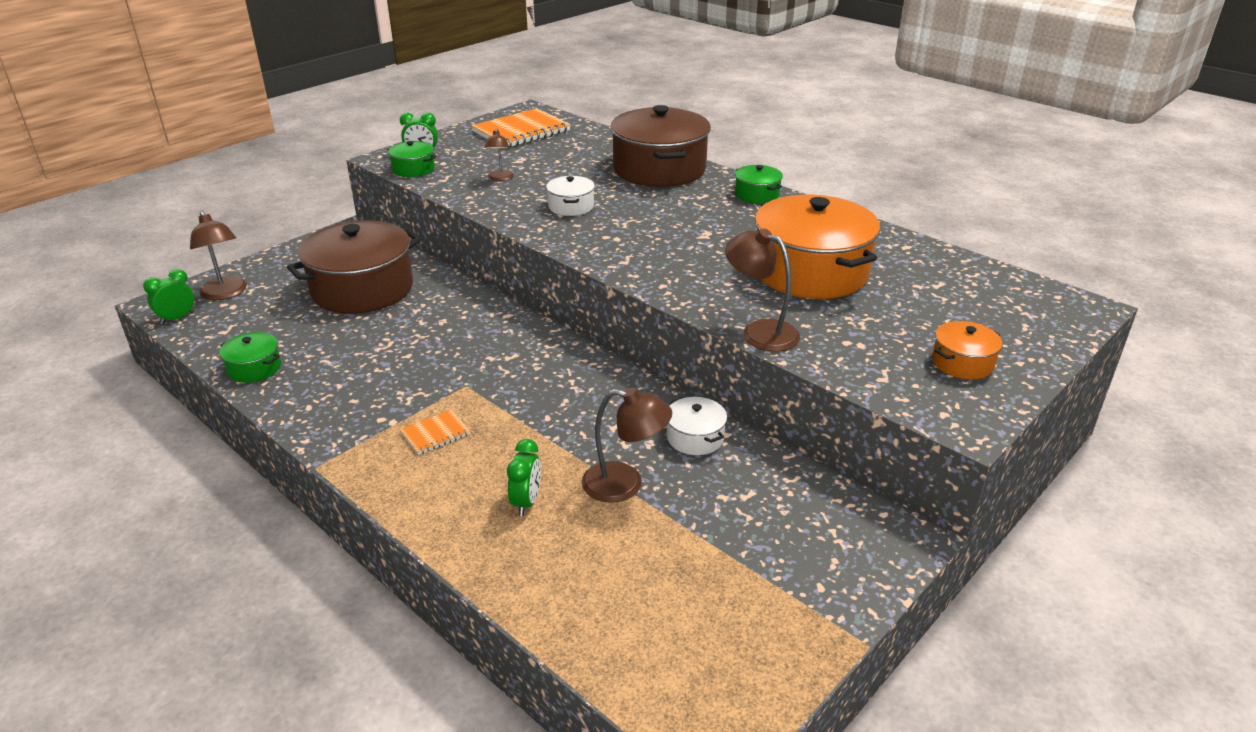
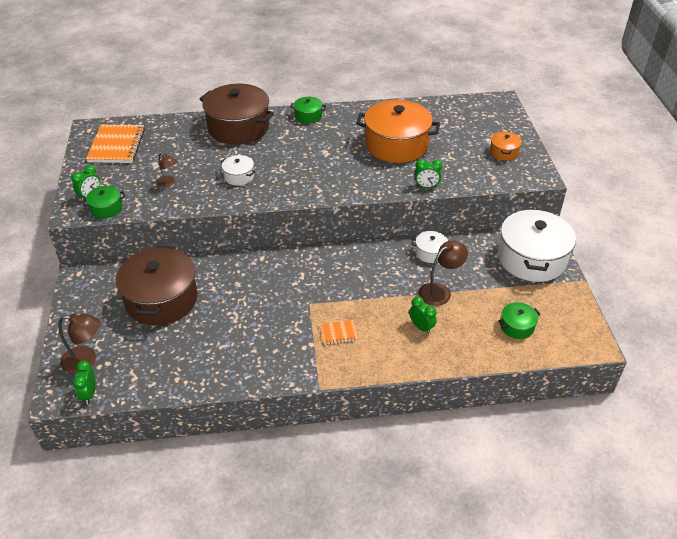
camera: 50 degrees left, 10 degrees up
green pot [219,332,281,383] -> green pot moved to [498,302,540,339]
orange notebook [400,410,470,455] -> orange notebook turned 75 degrees clockwise [320,320,358,345]
brown lamp [725,228,800,351] -> green clock [415,159,443,188]
none -> white pot [498,208,576,282]

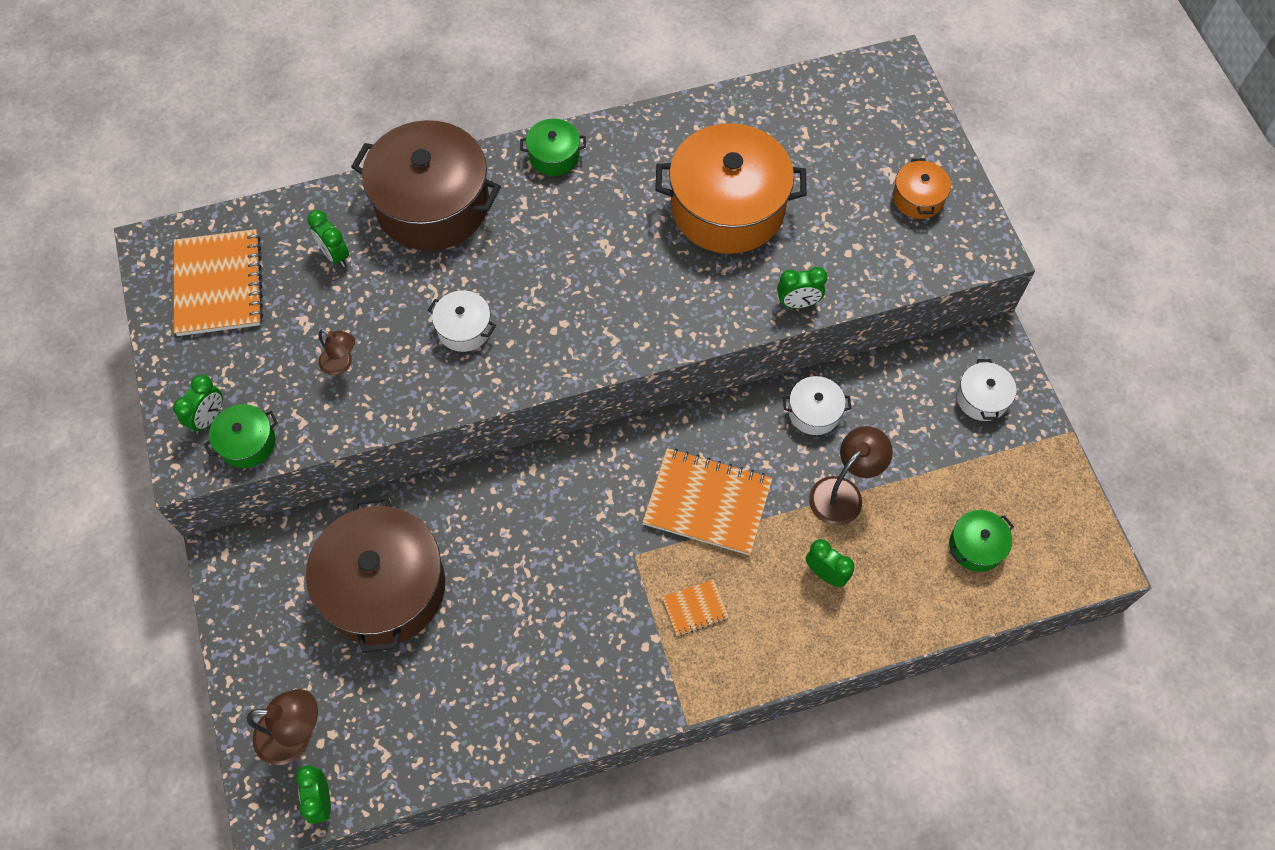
camera: 10 degrees left, 20 degrees up
white pot [498,208,576,282] -> white pot [957,359,1016,421], size x0.45
none -> green clock [307,210,349,267]
none -> orange notebook [643,448,772,555]

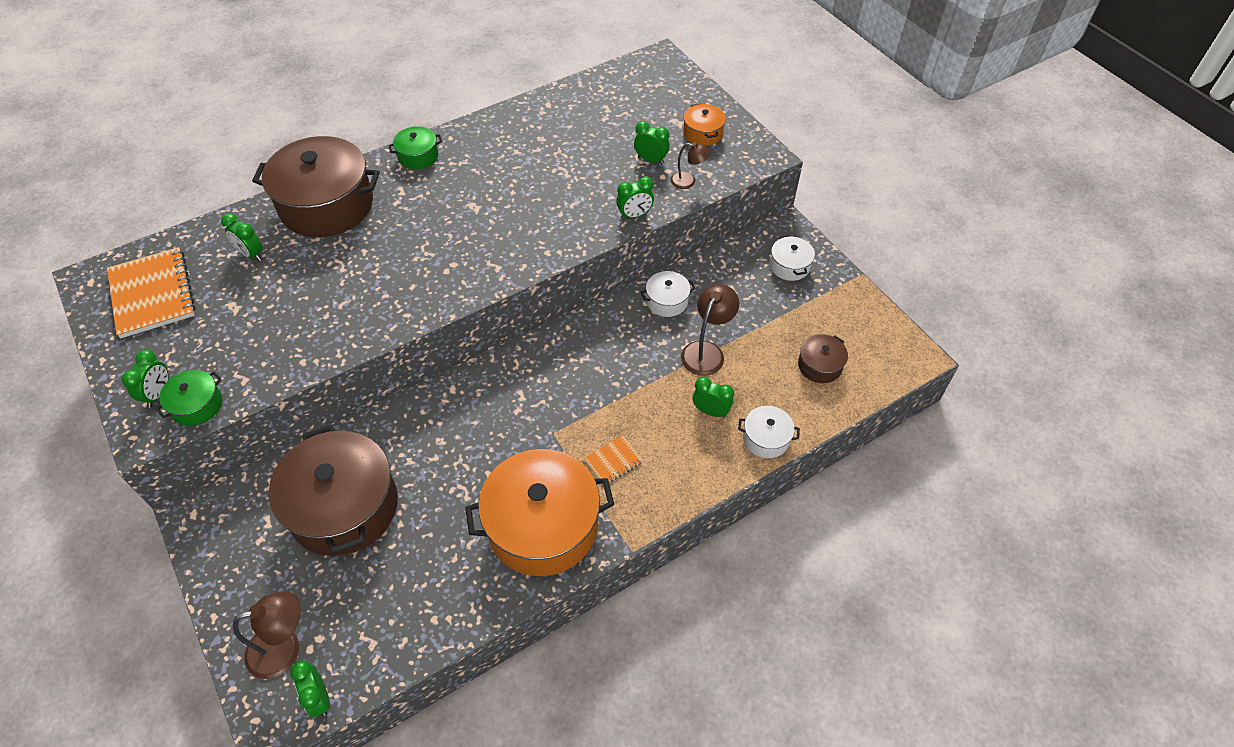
camera: 15 degrees left, 10 degrees down
brown lamp [319,329,355,375] -> brown lamp moved to [671,142,711,189]
white pot [428,290,496,352] -> white pot moved to [738,406,800,458]
orange notebook [643,448,772,555] -> none
orange pot [655,123,807,254] -> orange pot moved to [465,449,614,576]
green pot [949,510,1014,572] -> brown pot [798,334,848,383]
none -> green clock [634,121,670,165]

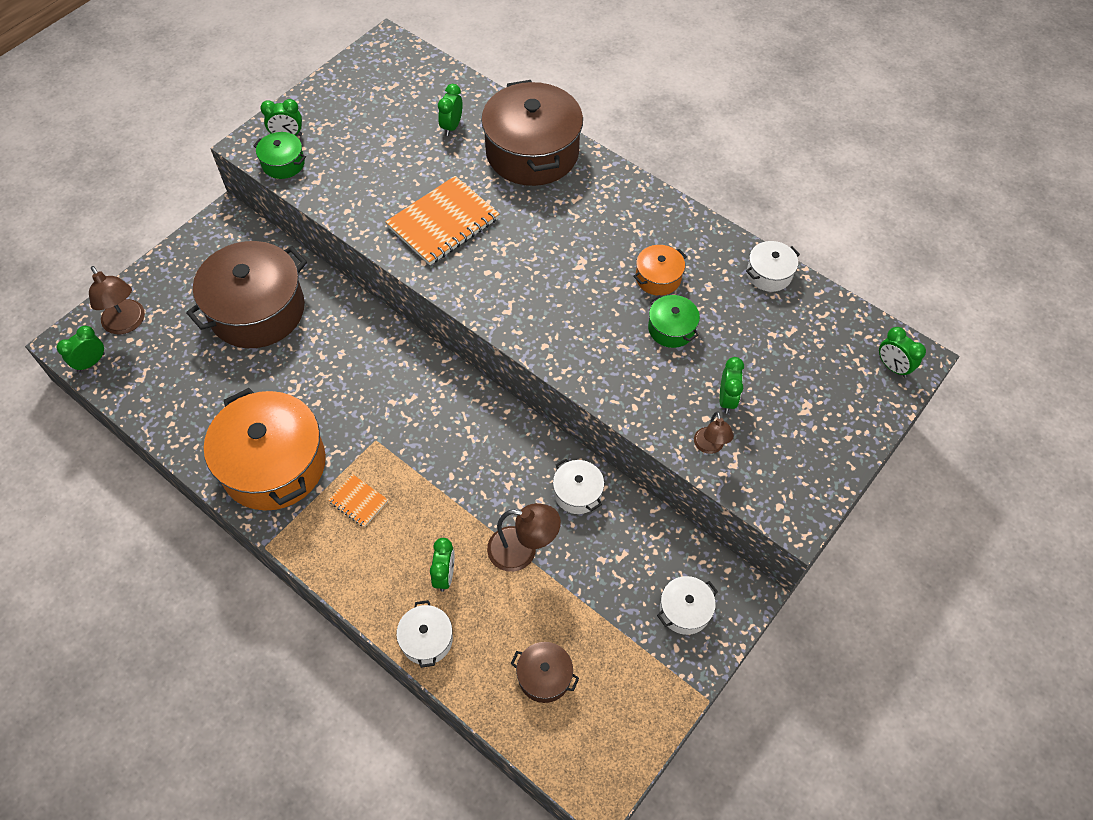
camera: 70 degrees right, 5 degrees up
orange notebook [107,247,196,338] -> orange notebook moved to [385,176,499,265]
green pot [388,126,442,169] -> green pot moved to [648,295,700,348]
green clock [616,176,654,220] -> green clock moved to [879,327,926,378]
orange pot [683,103,726,146] -> orange pot moved to [633,245,687,296]
none -> white pot [746,241,800,292]

